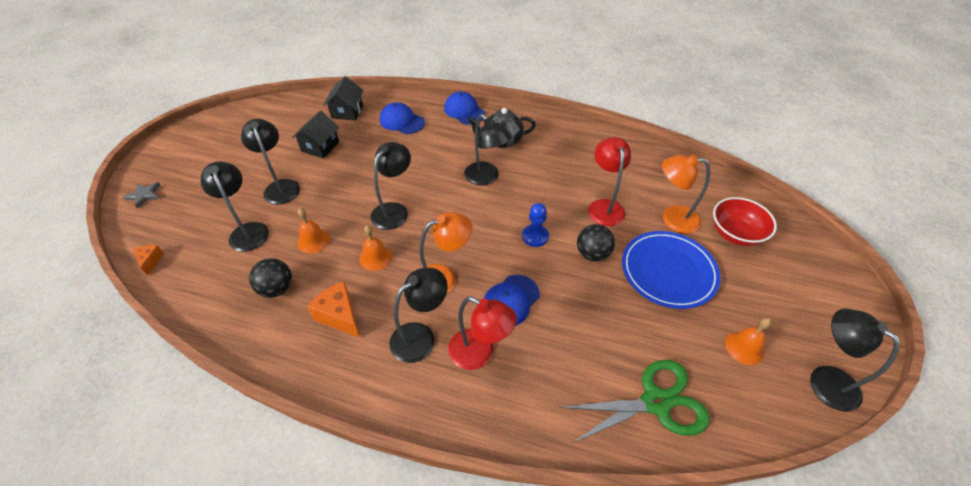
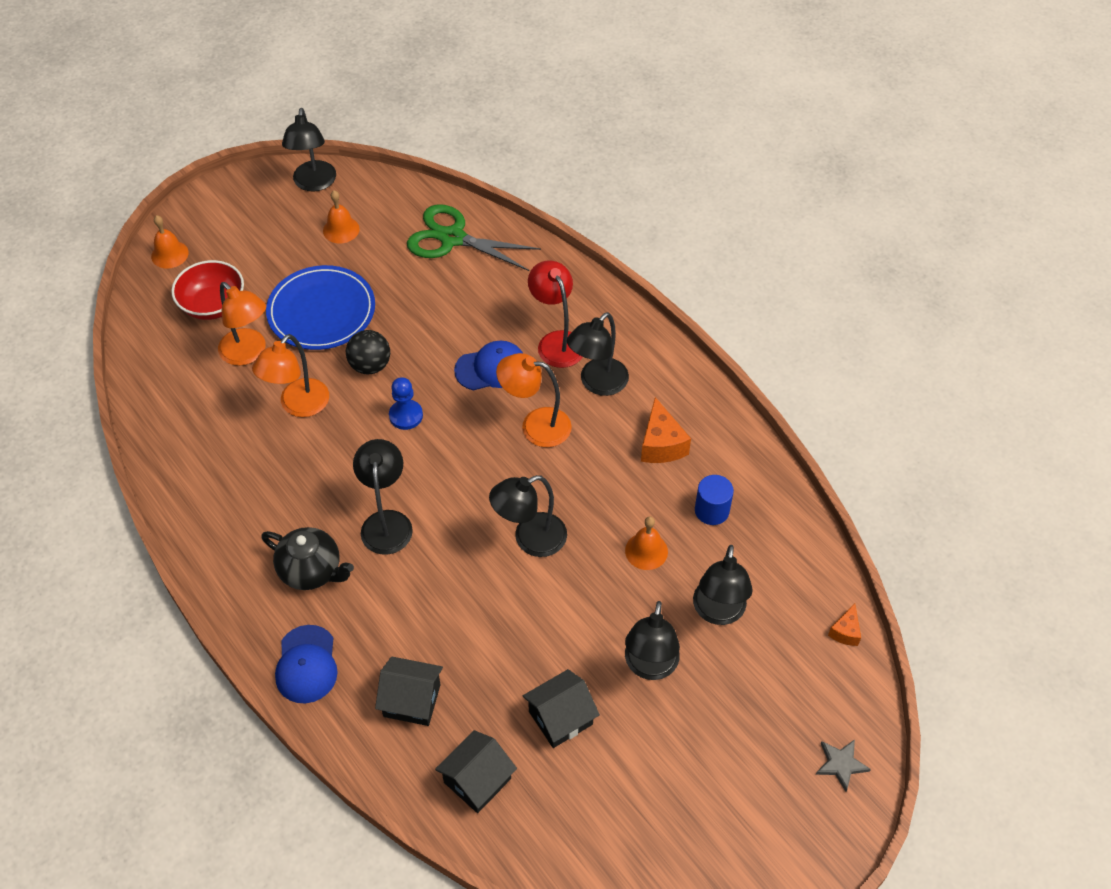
camera: 145 degrees left, 5 degrees up
black ball [249,258,292,298] -> blue cylinder [695,475,734,525]
orange bell [360,225,392,271] -> orange bell moved to [151,215,189,269]
blue cap [380,102,425,134] -> black house [375,656,443,726]
black lamp [389,268,448,363] -> black lamp turned 45 degrees counterclockwise [567,312,629,396]
red lamp [588,137,631,226] -> orange lamp [252,334,329,417]

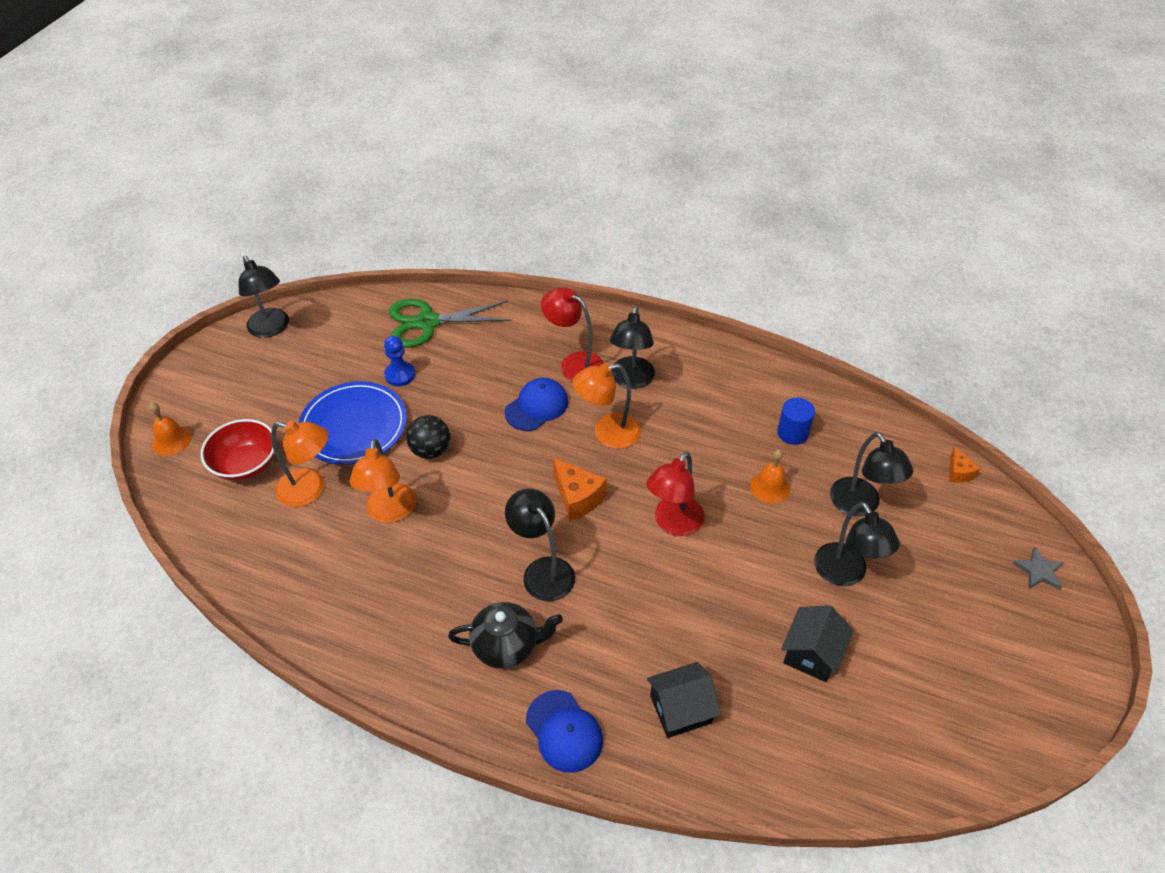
camera: 30 degrees left, 5 degrees down
orange bell [323,190,360,243] -> none
blue pawn [389,377,423,430] -> blue pawn moved to [384,336,415,386]
black house [435,730,517,813] -> none
black lamp [489,475,567,557] -> red lamp [646,452,704,536]
orange cheese [641,397,691,463] -> orange cheese moved to [553,458,607,521]

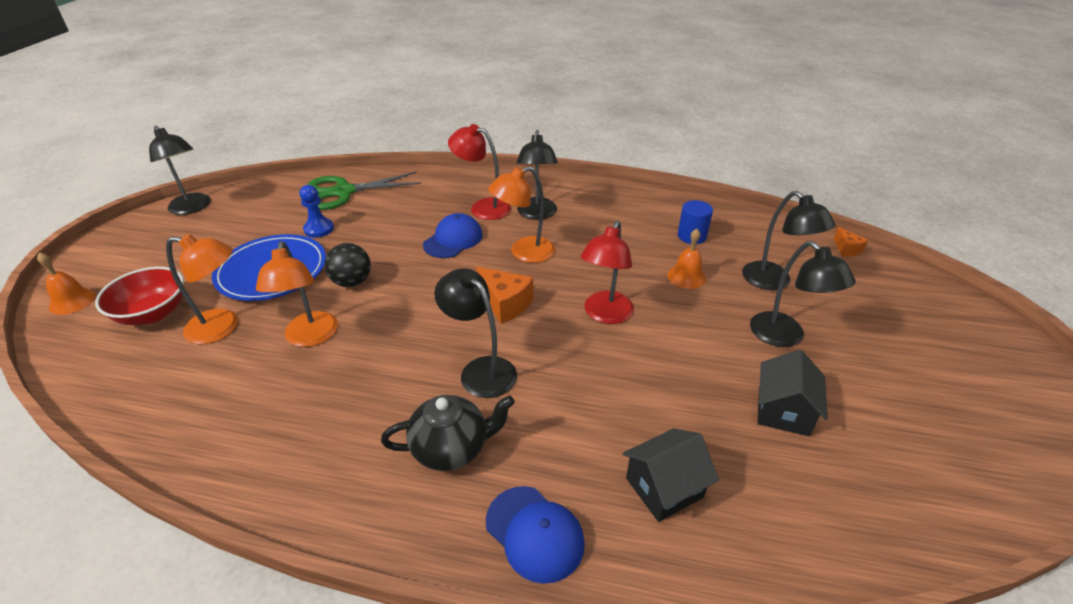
camera: 10 degrees left, 10 degrees down
grey star [1013,547,1064,590] -> none

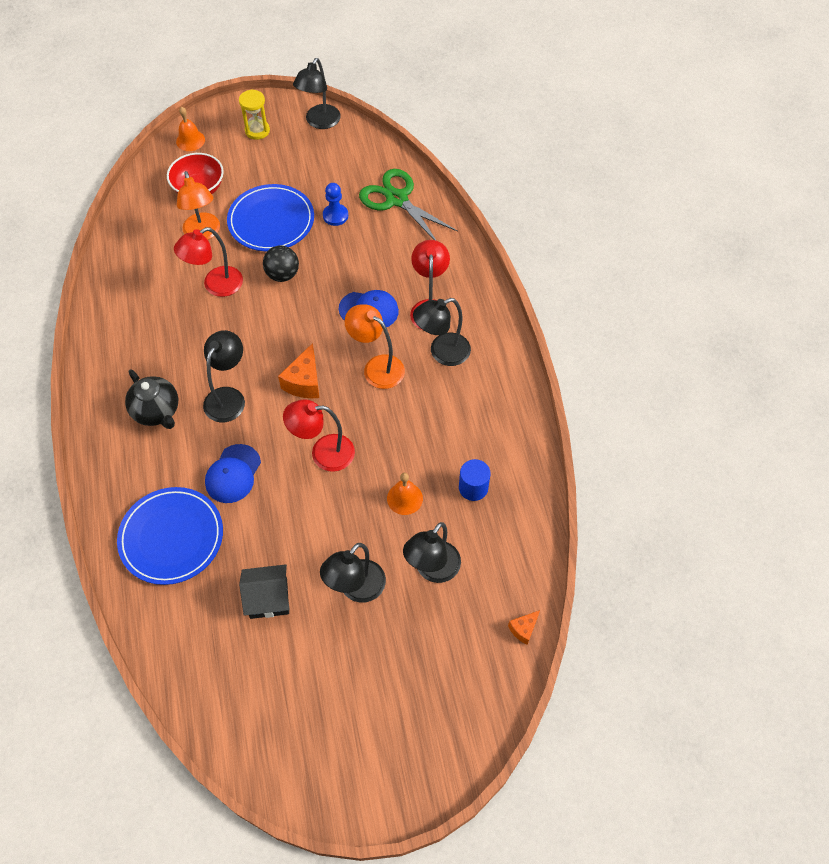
camera: 65 degrees right, 20 degrees up
orange lamp [256,241,338,347] -> red lamp [174,227,243,297]
blue cap [486,486,585,584] -> blue cap moved to [205,444,261,503]
black house [623,428,719,522] -> blue plate [117,487,223,585]
none -> yellow hourglass [239,89,270,140]

